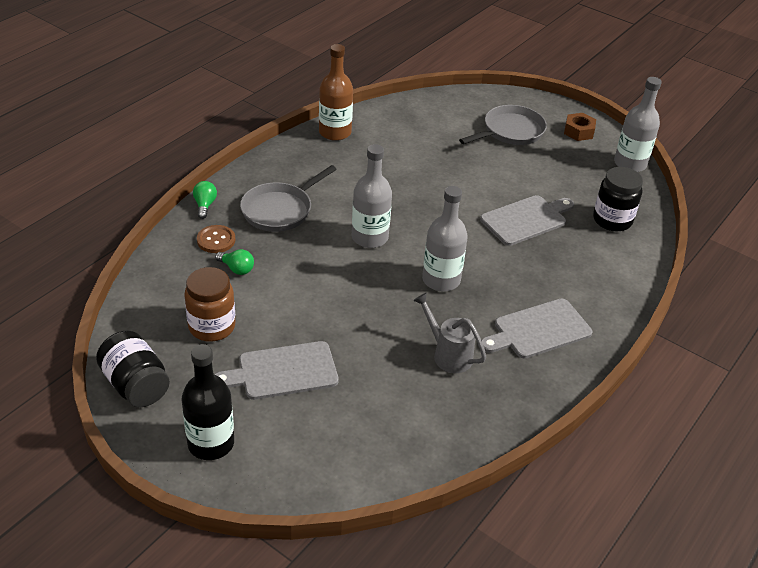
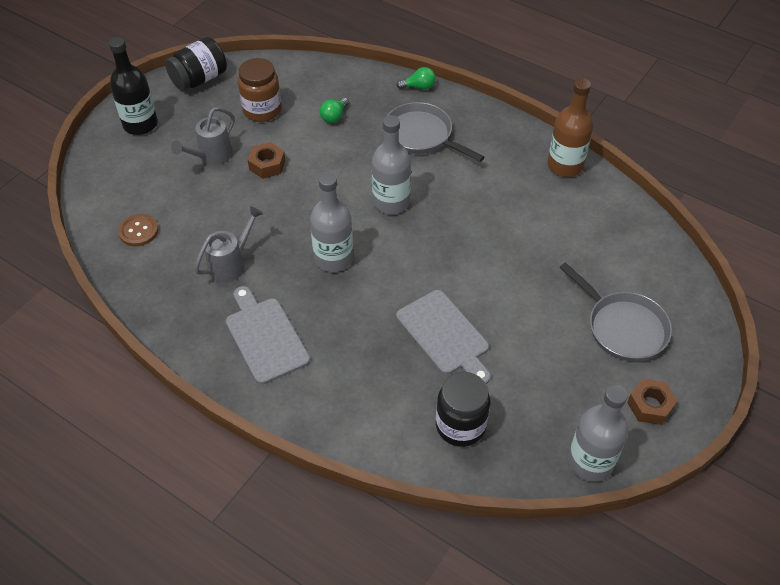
camera: 90 degrees right, 10 degrees up
brown button [197,225,235,253] -> brown button moved to [118,214,158,246]
grey cutting board [214,341,339,400] -> grey watering can [171,107,235,165]
none -> brown nut [248,142,285,179]

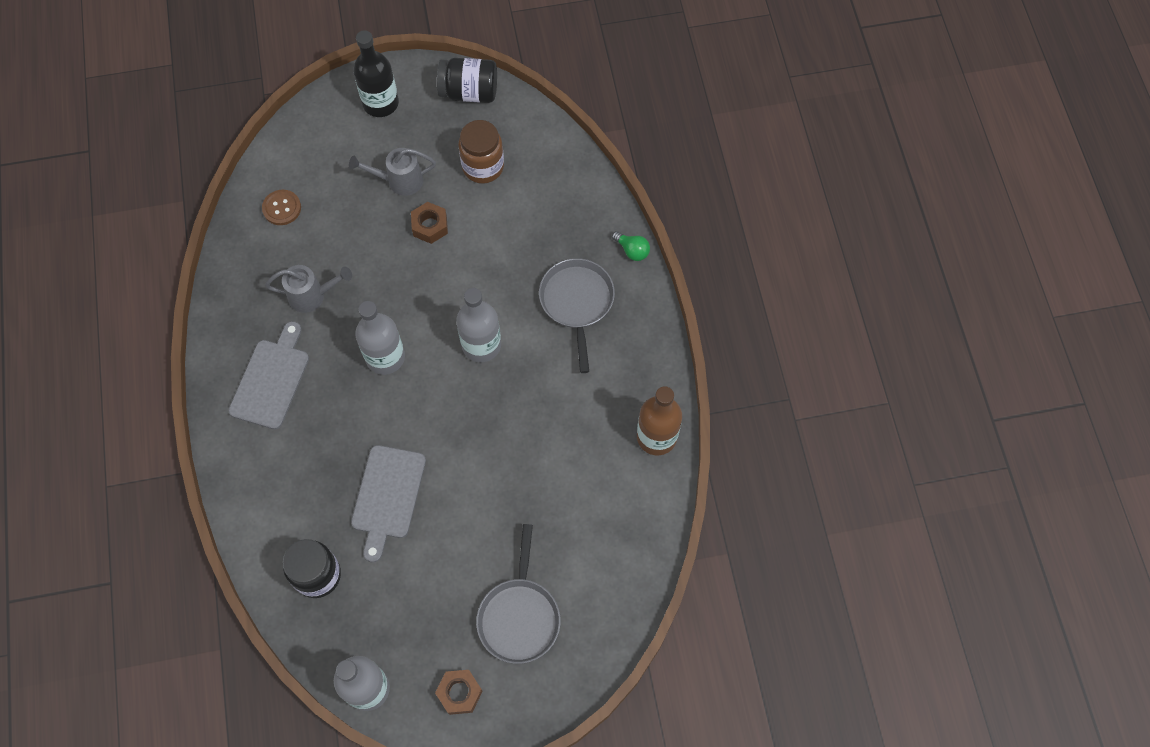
camera: 45 degrees right, 15 degrees up
green light bulb [320,98,349,123] -> none

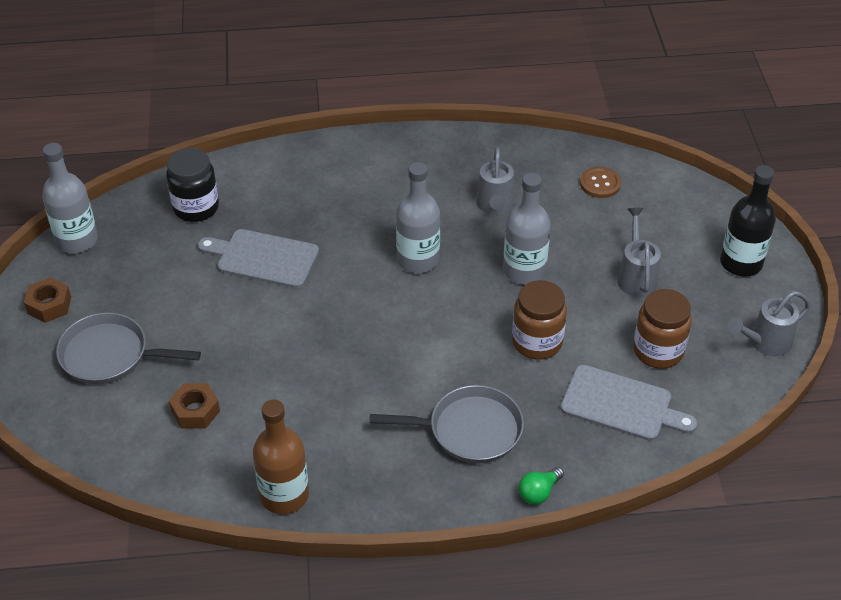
camera: 95 degrees right, 20 degrees down
grey cutting board [228,321,309,429] -> grey cutting board moved to [561,365,697,441]
brown nut [411,202,448,244] -> brown nut moved to [169,383,220,429]
black jar [437,58,497,103] -> grey watering can [728,291,811,356]
grey bottle [456,288,501,362] -> grey bottle moved to [503,173,551,284]
none -> brown jar [512,280,567,360]

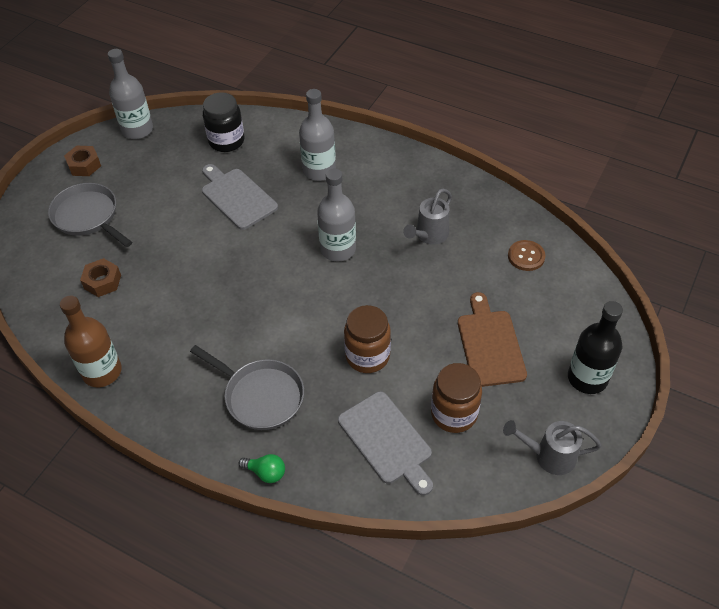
camera: 35 degrees right, 5 degrees up
grey bottle [503,173,551,284] -> grey bottle moved to [299,89,336,181]
green light bulb [518,467,564,505] -> green light bulb turned 150 degrees counterclockwise [239,454,285,483]
grey watering can [617,208,661,297] -> brown cutting board [458,292,527,387]

